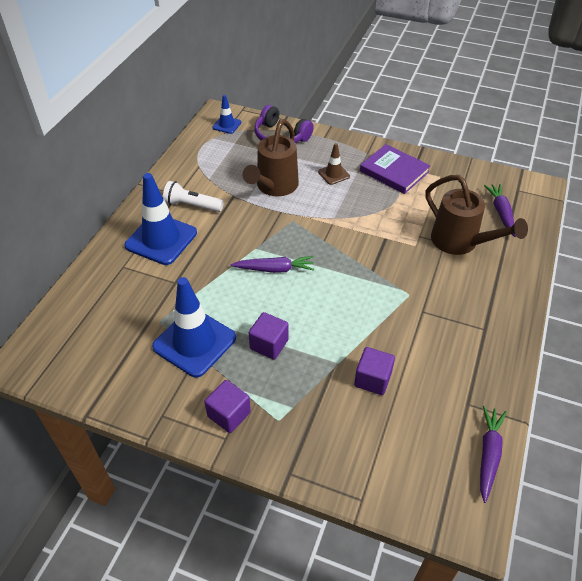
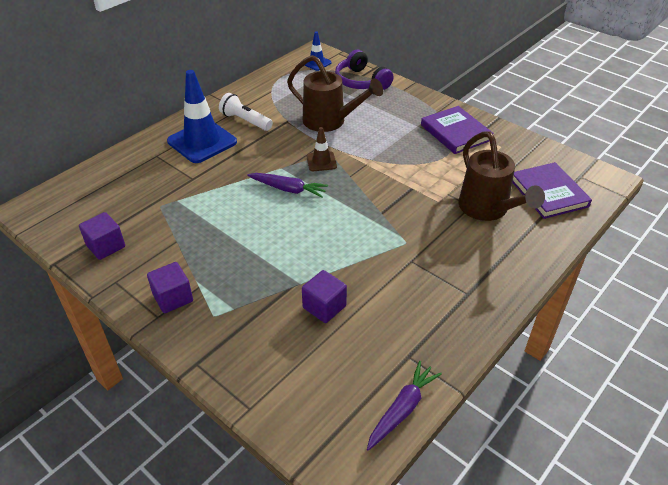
camera: 20 degrees right, 5 degrees down
blue traffic cone [152,277,236,377] -> none
brown watering can [242,119,299,197] -> brown watering can turned 105 degrees counterclockwise [287,55,383,132]
purple cube [249,312,289,360] -> purple cube moved to [79,212,125,260]
brown traffic cone [318,143,350,185] -> brown traffic cone moved to [307,127,337,171]
purple carrot [484,184,516,237] -> purple book [512,162,592,219]

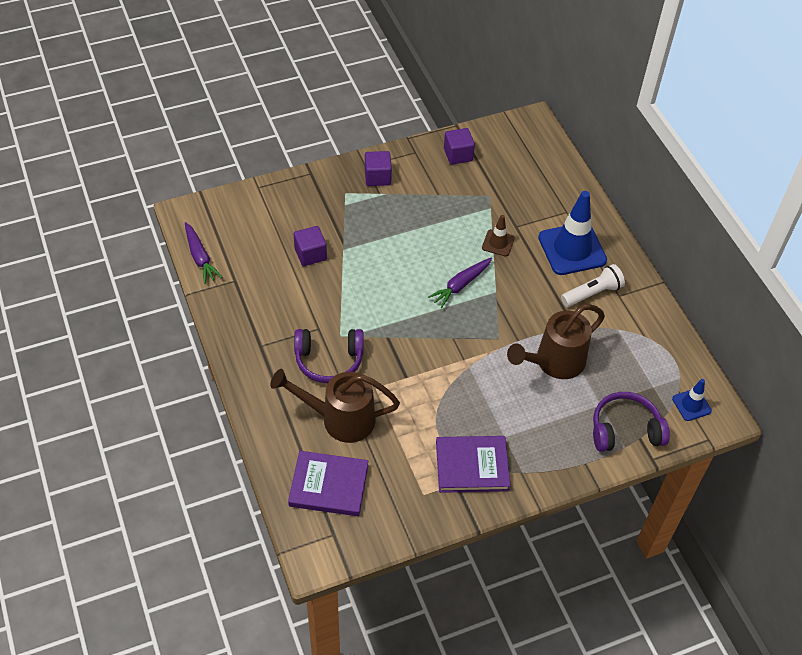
camera: 115 degrees right, 10 degrees up
brown traffic cone [307,127,337,171] -> brown traffic cone moved to [482,215,515,256]
none -> purple headphones [294,329,364,383]

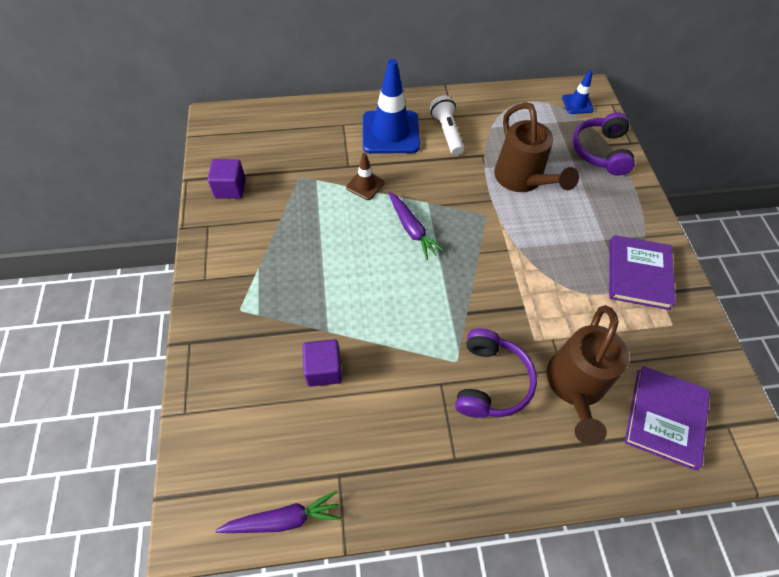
camera: 75 degrees left, 5 degrees up
purple cube [365,151,392,186] -> none

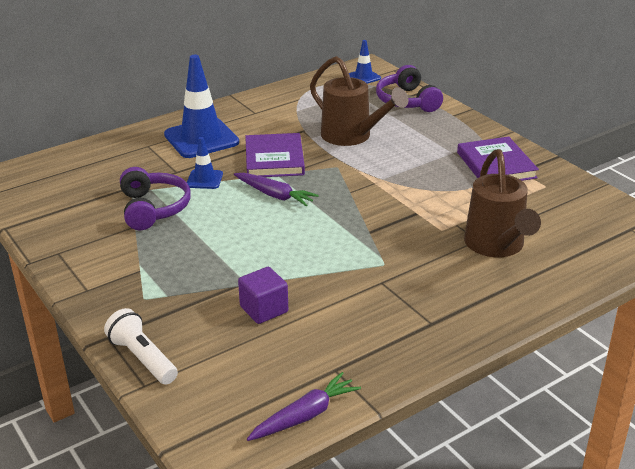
camera: 25 degrees left, 25 degrees down
purple cube [208,159,246,199] -> none
brown traffic cone [346,152,384,200] -> blue traffic cone [187,137,223,189]
white flashlight [430,95,464,155] -> white flashlight moved to [104,308,178,384]
purple headphones [455,328,537,418] -> purple headphones moved to [120,167,191,230]
purple book [624,366,710,470] -> purple book moved to [245,133,305,177]

